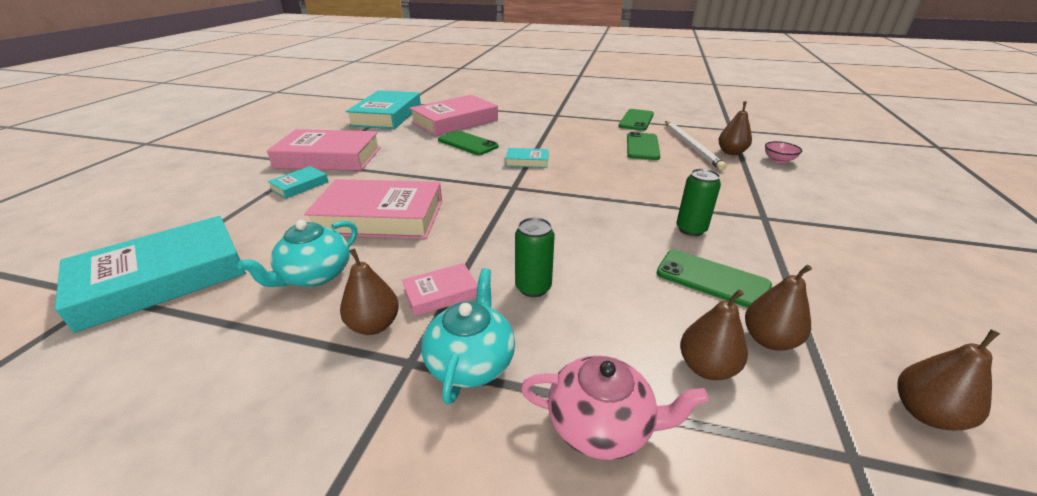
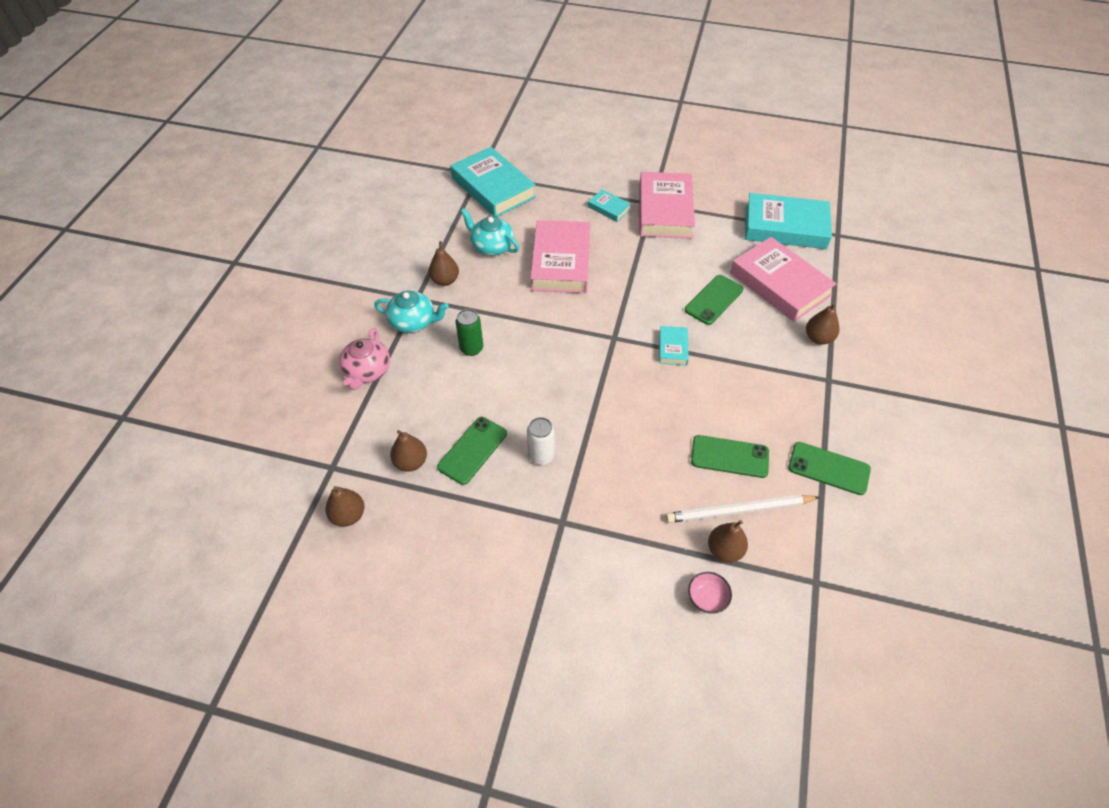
camera: 90 degrees right, 20 degrees up
pink book [402,263,478,316] -> none
green can [676,168,721,236] -> white can [527,417,555,465]
brown pear [680,289,748,380] -> brown pear moved to [806,303,839,345]

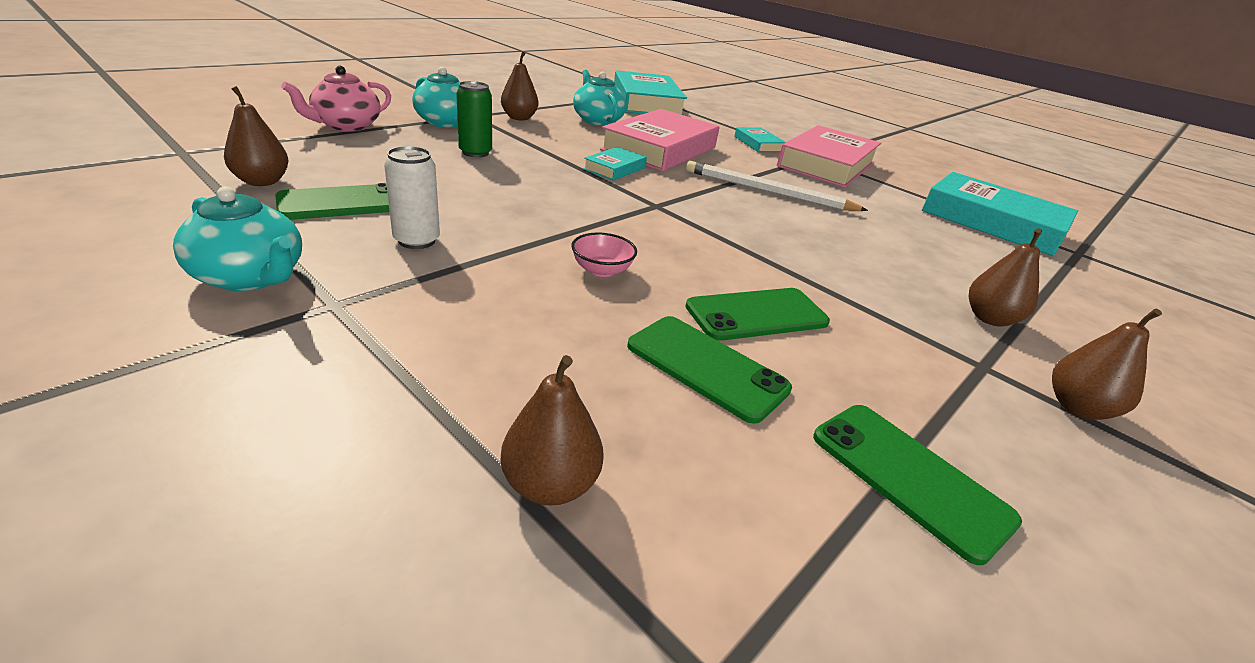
camera: 25 degrees right, 20 degrees down
brown pear [325,486,364,527] -> brown pear moved to [1052,309,1162,420]
turquoise book [659,326,689,365] -> turquoise book moved to [583,147,647,181]
white pencil [666,495,820,523] -> white pencil moved to [686,161,868,211]
green phone [685,275,743,325] -> green phone moved to [685,288,830,341]
pink bowl [688,572,732,614] -> pink bowl moved to [571,233,637,277]
pink book [730,237,837,322] -> none
none -> turquoise teapot [173,186,302,291]

